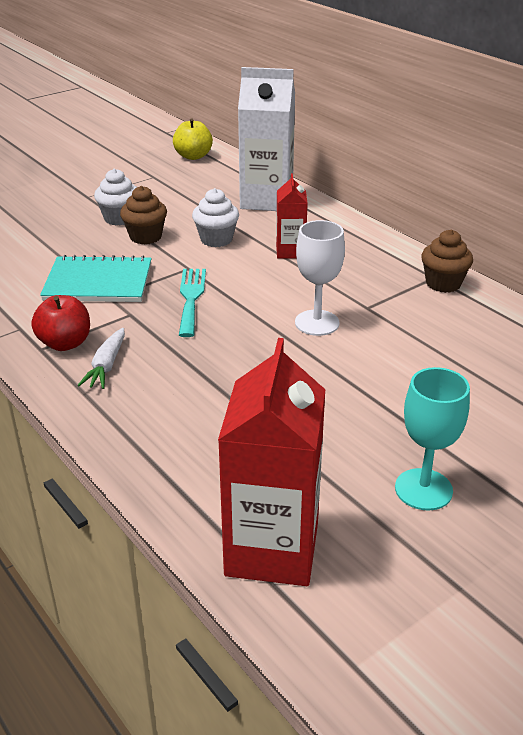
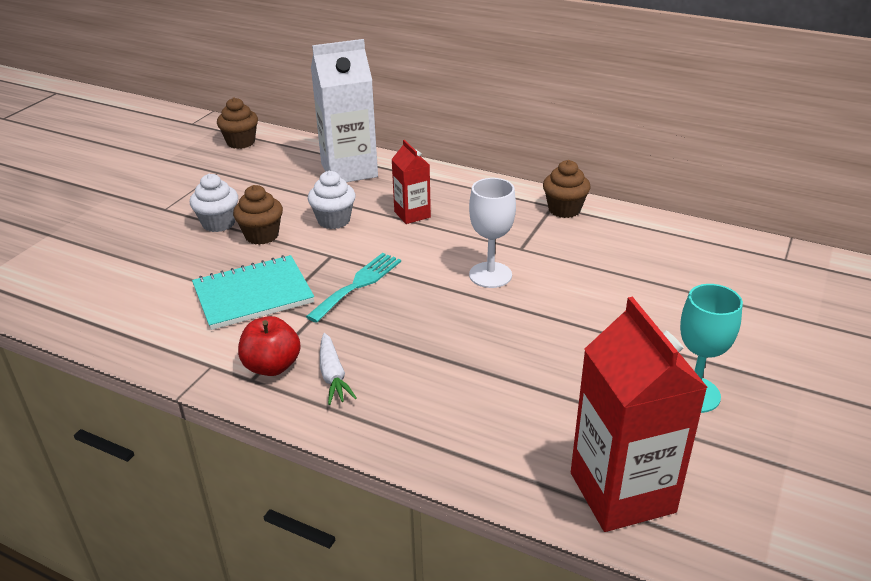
camera: 25 degrees left, 0 degrees up
yellow apple [173,118,213,160] -> brown cupcake [217,97,258,149]
turquoise fork [179,269,206,337] -> turquoise fork turned 60 degrees clockwise [306,253,401,323]

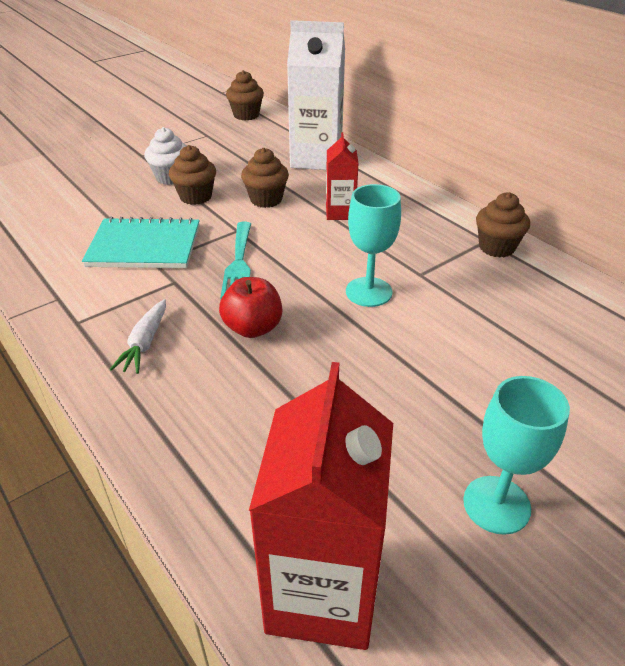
camera: 25 degrees right, 5 degrees up
red apple [238,316,301,376] -> red apple moved to [219,277,282,338]
turquoise fork [306,253,401,323] -> turquoise fork turned 120 degrees clockwise [220,222,251,299]
white cupcake [308,171,355,229] -> brown cupcake [241,148,289,208]
white goblet [469,178,516,288] -> turquoise goblet [346,184,401,307]

